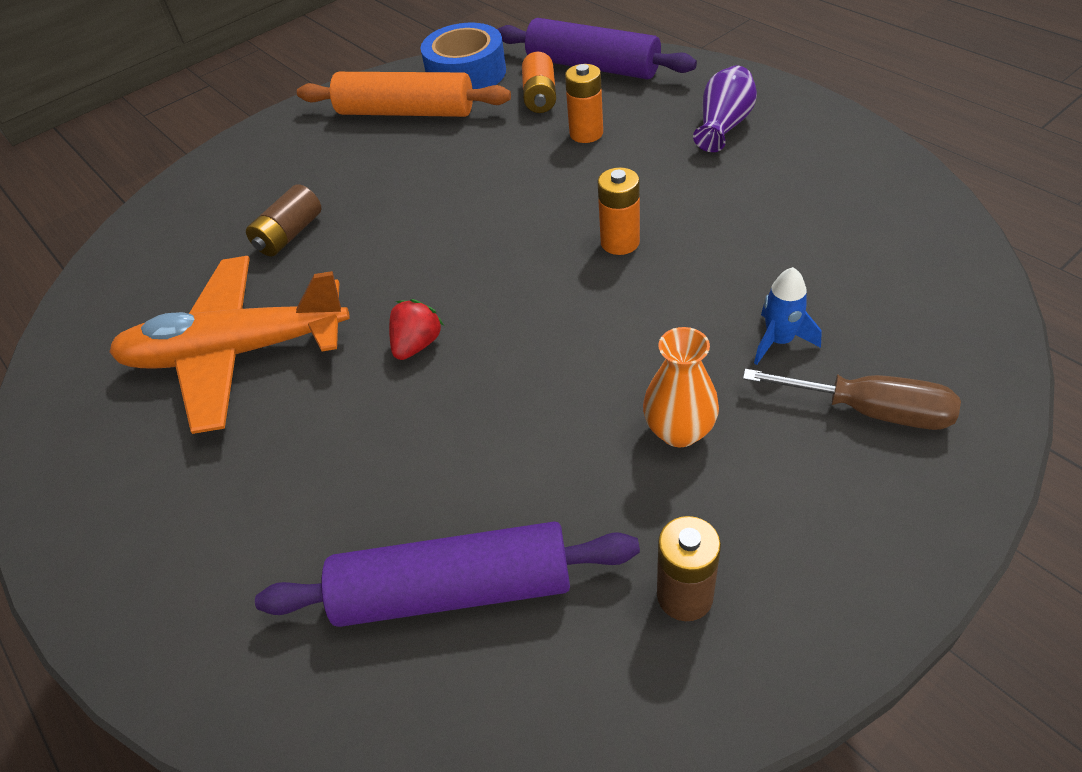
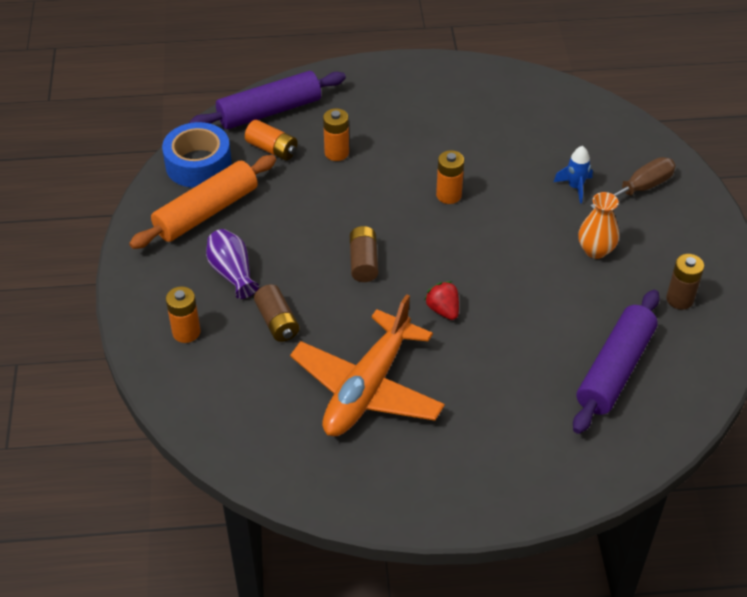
camera: 60 degrees left, 0 degrees up
purple vase [693,65,757,152] -> purple vase moved to [206,229,259,299]
none -> orange battery [166,286,200,343]
none -> brown battery [350,226,378,282]

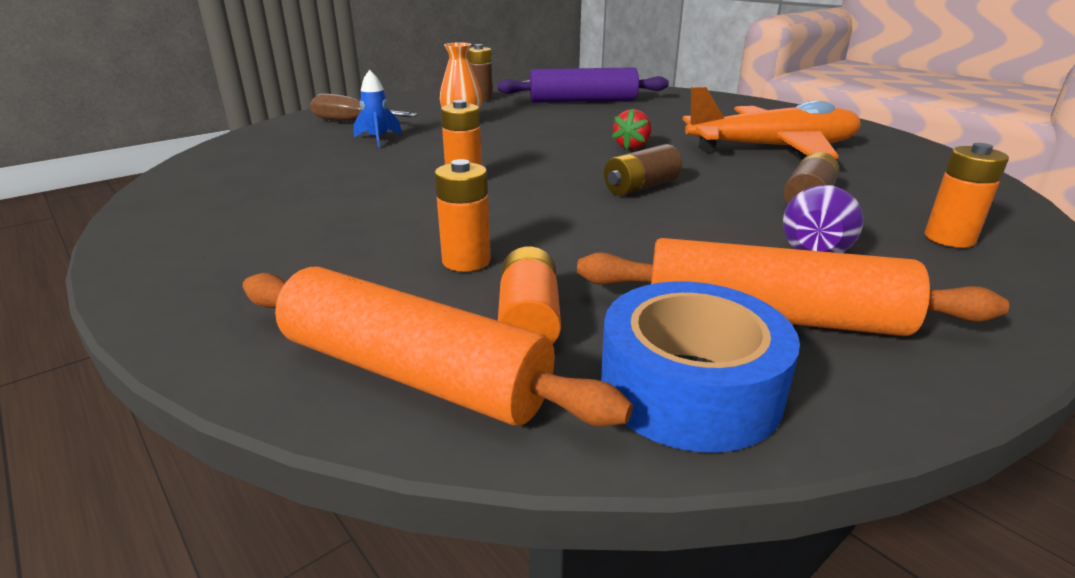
camera: 125 degrees left, 20 degrees down
purple rolling pin [189,71,346,129] -> orange rolling pin [243,266,633,426]

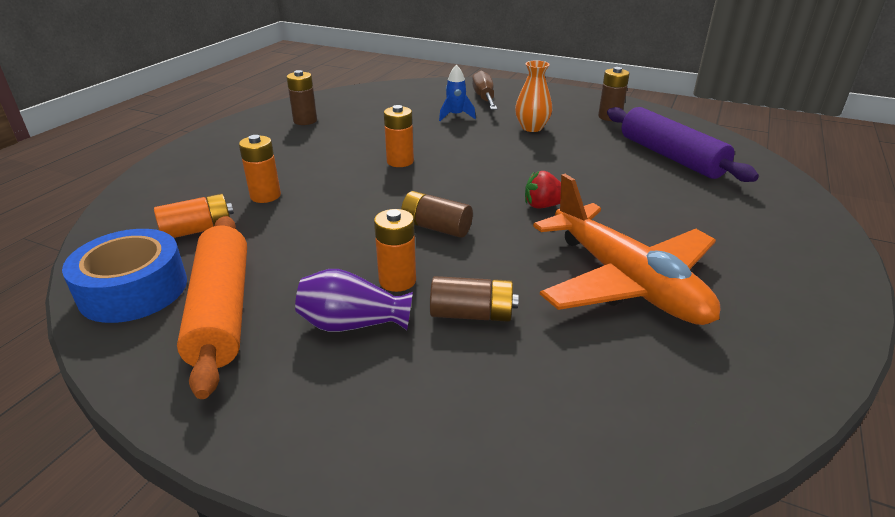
camera: 65 degrees right, 5 degrees up
orange rolling pin [243,266,633,426] -> none
orange battery [924,143,1009,248] -> orange battery moved to [374,209,416,292]
none -> brown battery [286,70,317,125]

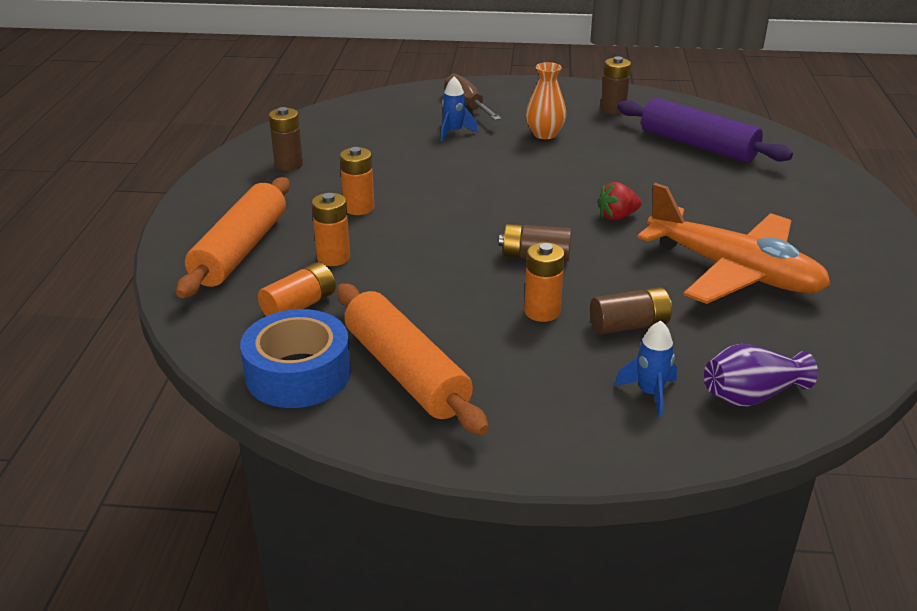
camera: 20 degrees left, 0 degrees up
purple vase [295,269,413,332] -> purple vase moved to [704,344,818,406]
orange battery [384,105,414,167] -> orange battery moved to [340,147,374,215]
none -> orange rolling pin [176,177,290,298]
none -> blue rocket [615,321,677,418]

